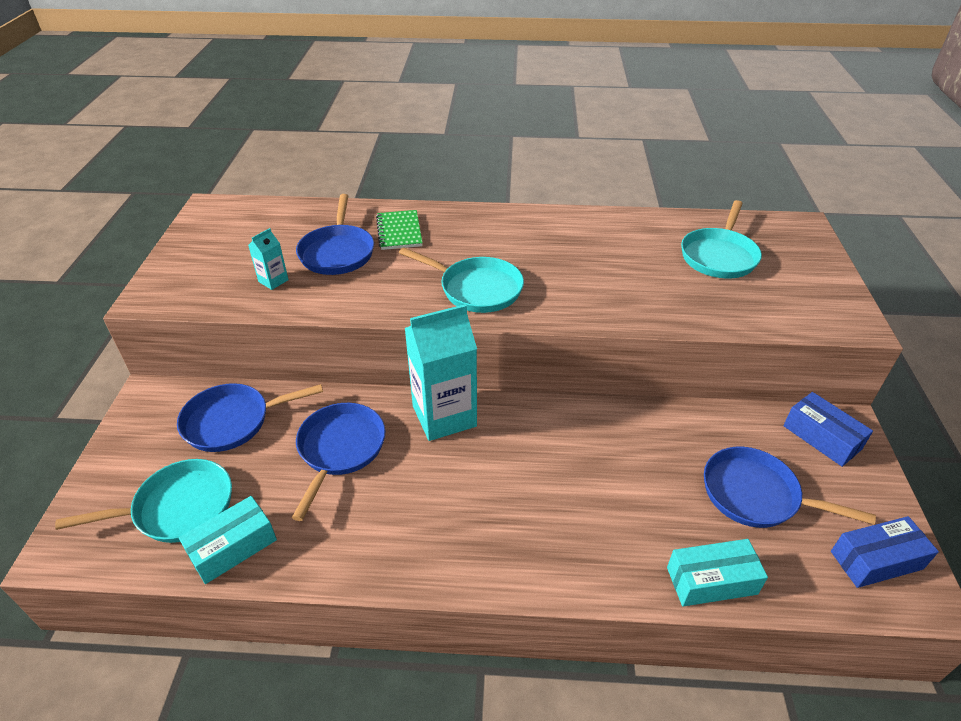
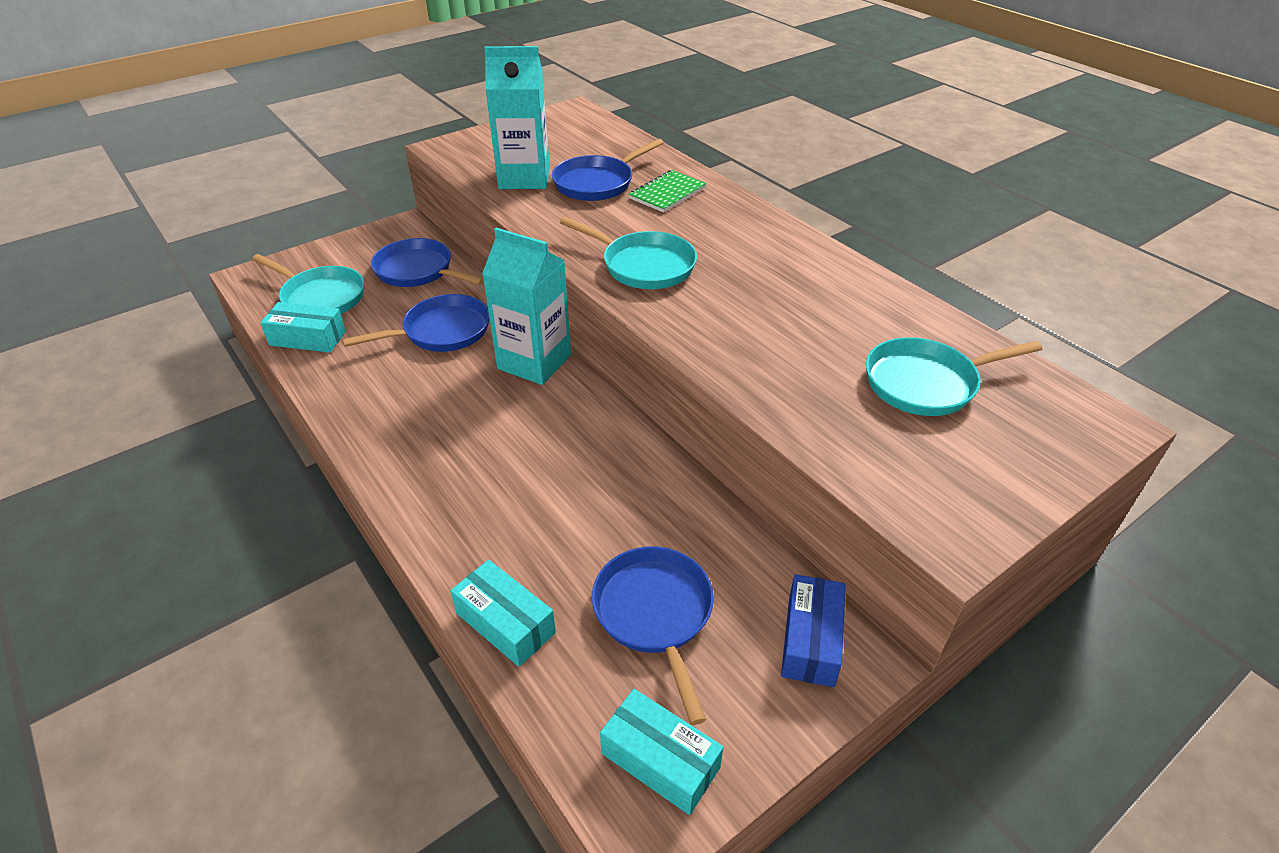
camera: 50 degrees right, 0 degrees up
turquoise carton [248,228,289,290] -> turquoise carton [484,46,550,189], size x2.27
turquoise pan [399,247,524,313] -> turquoise pan turned 45 degrees counterclockwise [560,217,697,289]
blue box [831,516,939,588] -> turquoise box [600,689,723,815]

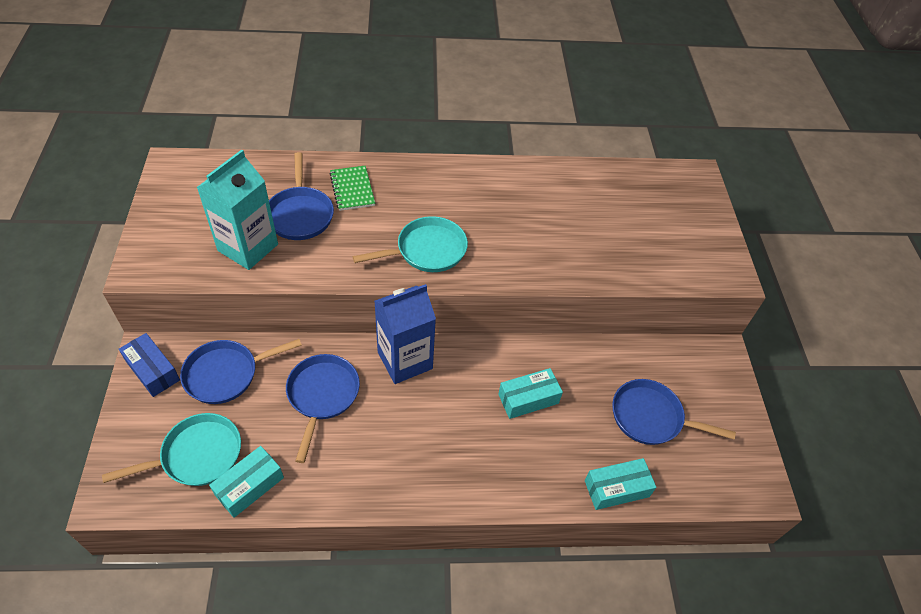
camera: 60 degrees left, 10 degrees up
turquoise carton [482,228,571,385] -> blue carton [374,284,436,384]
turquoise box [600,689,723,815] -> turquoise box moved to [498,368,563,419]
blue box [781,574,846,687] -> blue box moved to [119,333,180,397]
turquoise pan [866,337,1042,416] -> none

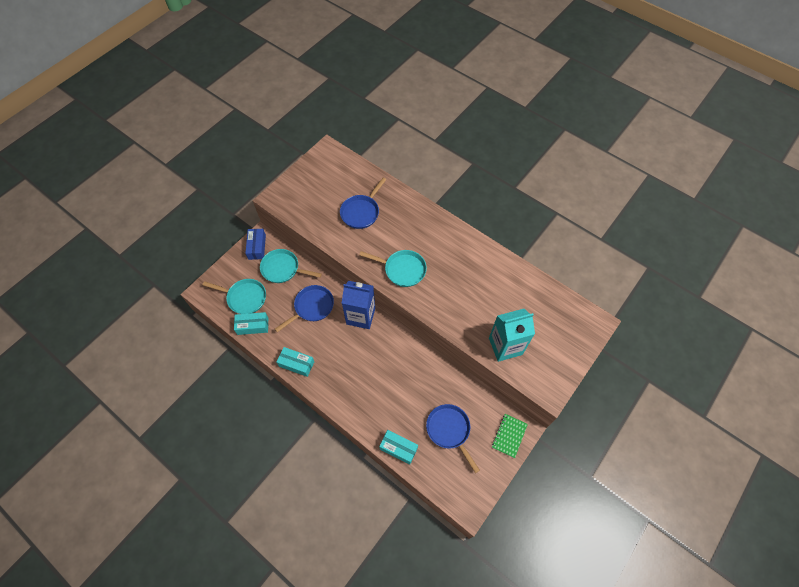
camera: 45 degrees right, 10 degrees up
blue pan [180,339,302,404] -> turquoise pan [260,249,322,283]
turquoise carton [196,149,278,270] -> turquoise carton moved to [489,309,535,362]
green notebook [330,166,375,211] -> green notebook moved to [492,414,528,458]
turquoise box [498,368,563,419] -> turquoise box moved to [277,347,314,377]

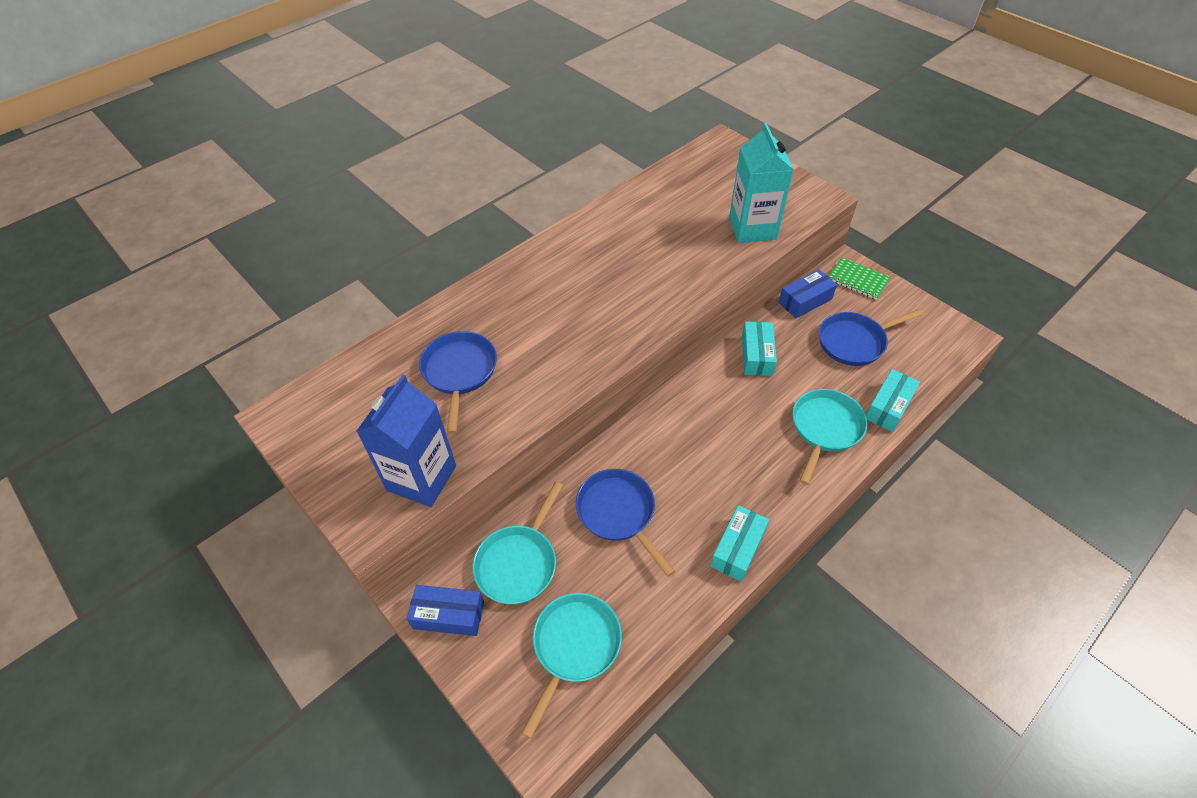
camera: 80 degrees left, 10 degrees down
turquoise box [234,312,268,335] -> turquoise box moved to [742,321,777,376]
blue pan [340,177,387,229] -> blue pan turned 135 degrees counterclockwise [419,331,497,434]
blue carton [342,281,375,329] -> blue carton moved to [356,374,456,507]
turquoise pan [359,250,427,287] -> turquoise pan moved to [793,389,868,485]
none -> blue box [778,269,837,318]

